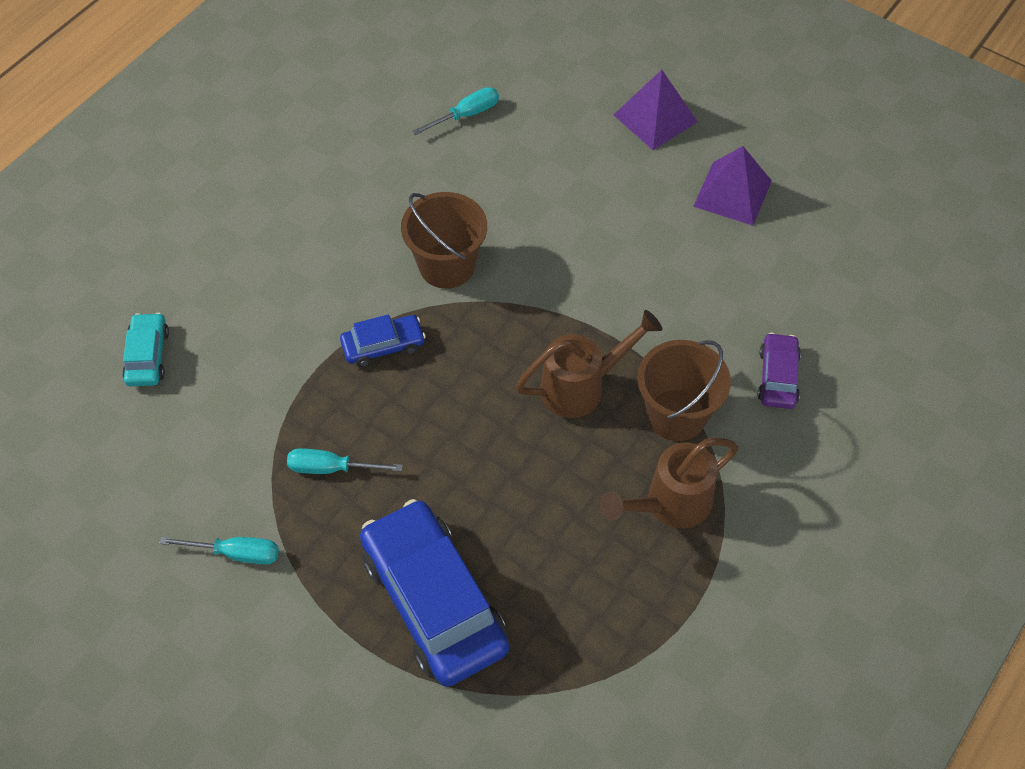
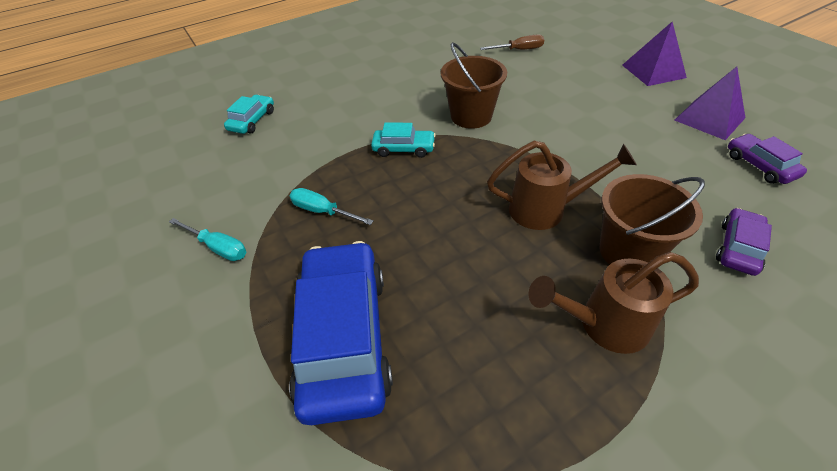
camera: 25 degrees right, 10 degrees down
blue car [340,315,426,367] -> turquoise car [371,122,436,158]
turquoise screwdriver [412,87,499,135] -> brown screwdriver [480,34,544,50]
none -> purple car [728,134,807,184]

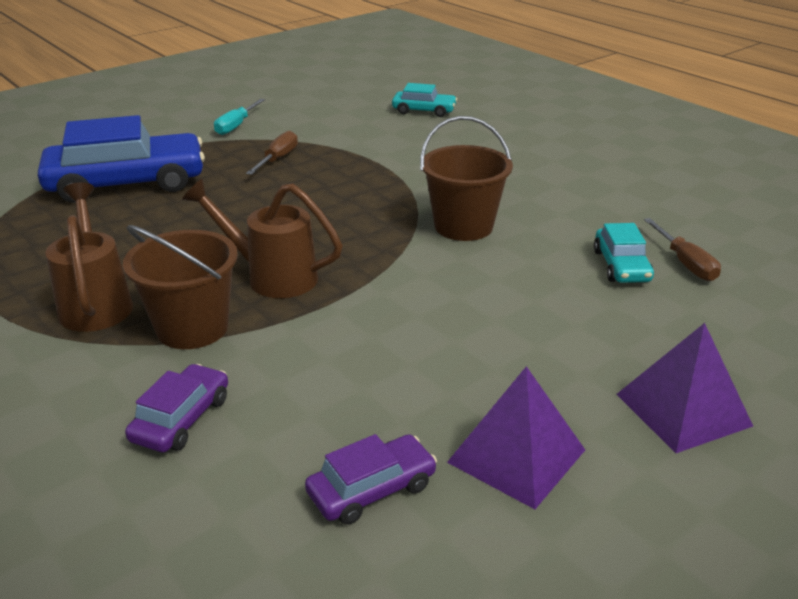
camera: 80 degrees right, 15 degrees down
turquoise screwdriver [290,188,374,225] -> brown screwdriver [246,131,298,175]
turquoise car [371,122,436,158] -> turquoise car moved to [594,223,654,283]
brown watering can [487,141,637,230] -> brown watering can turned 120 degrees clockwise [182,179,343,298]
purple car [716,208,772,276] -> purple car turned 90 degrees counterclockwise [125,364,228,453]

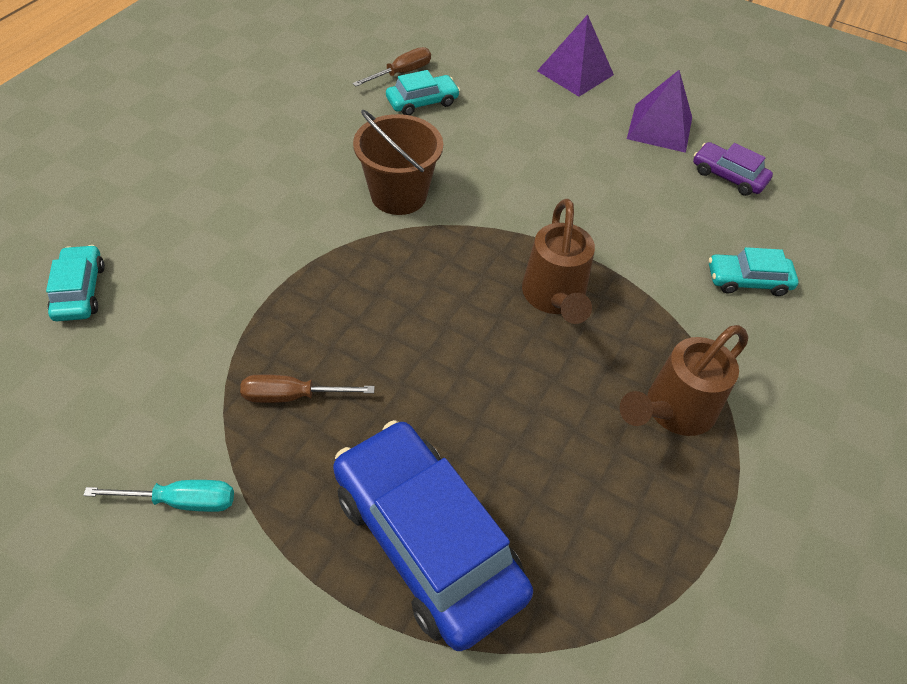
camera: 115 degrees left, 20 degrees up
brown bucket [123,225,238,349] -> none
purple car [125,364,228,453] -> turquoise car [709,247,798,296]

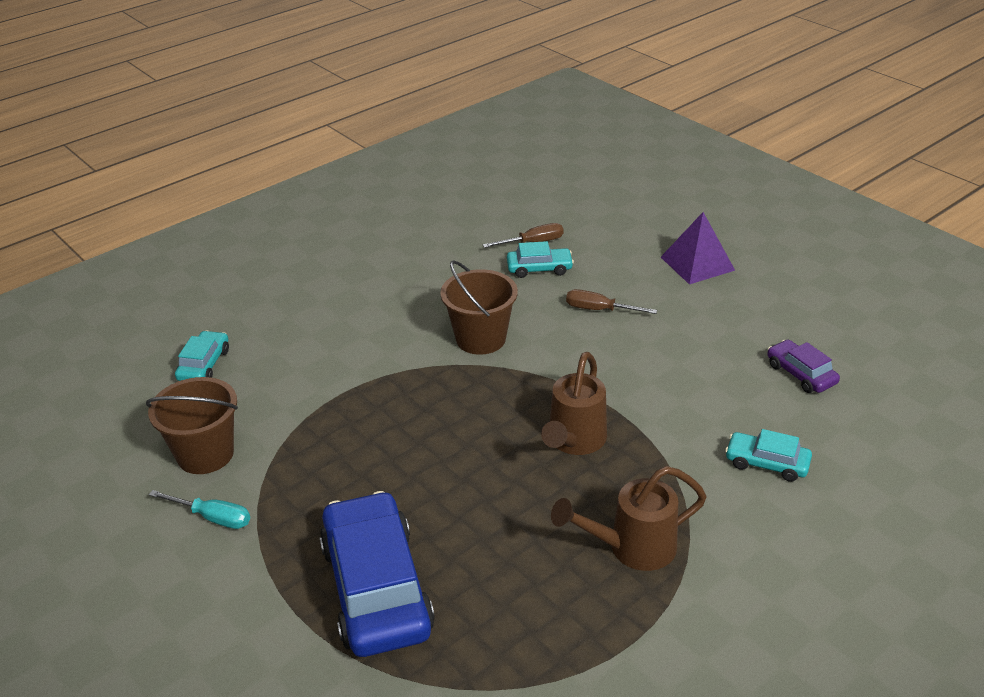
camera: 25 degrees right, 15 degrees down
brown screwdriver [240,374,375,403] -> brown screwdriver moved to [566,289,657,314]
purple pyramid [627,70,692,153] -> none
none -> brown bucket [146,377,238,474]

